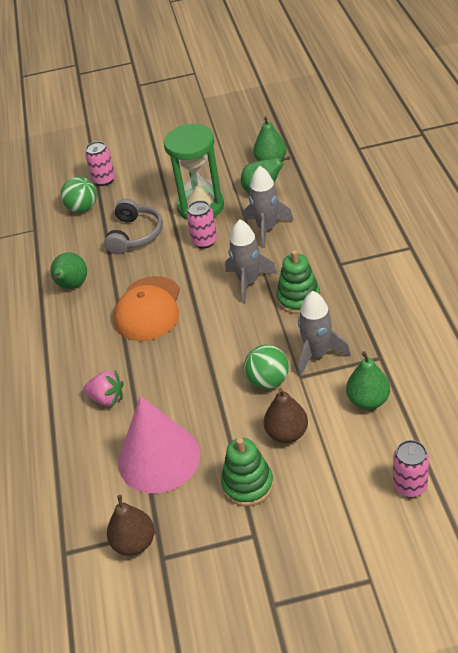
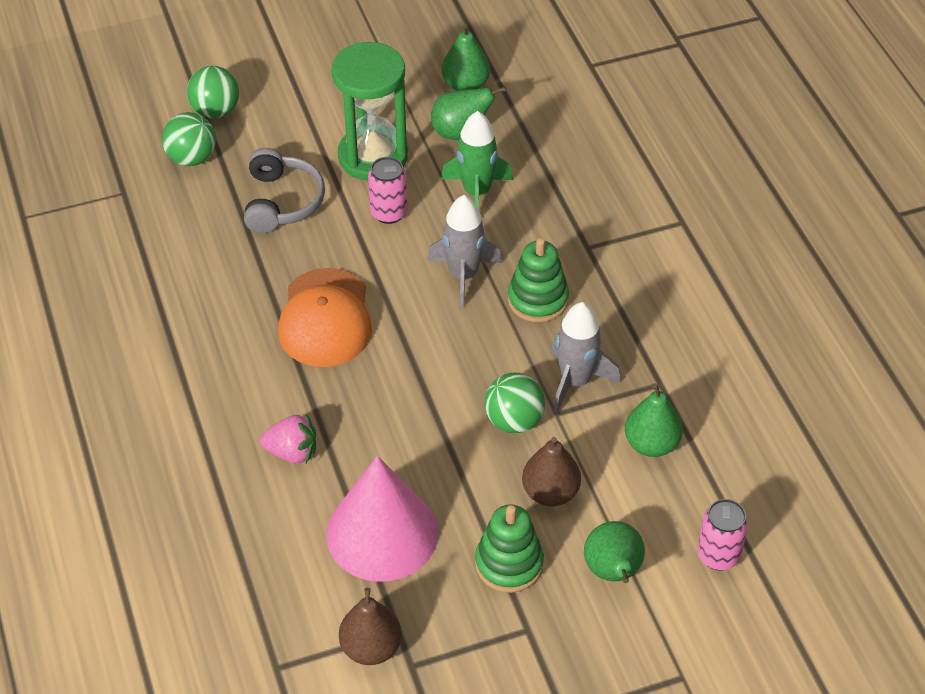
camera: 15 degrees left, 5 degrees up
green pear [51,252,87,289] -> green pear moved to [584,521,645,583]
pink can [85,141,115,186] -> green ball [187,66,239,118]
grey rocket [244,166,294,248] -> green rocket [441,111,513,209]

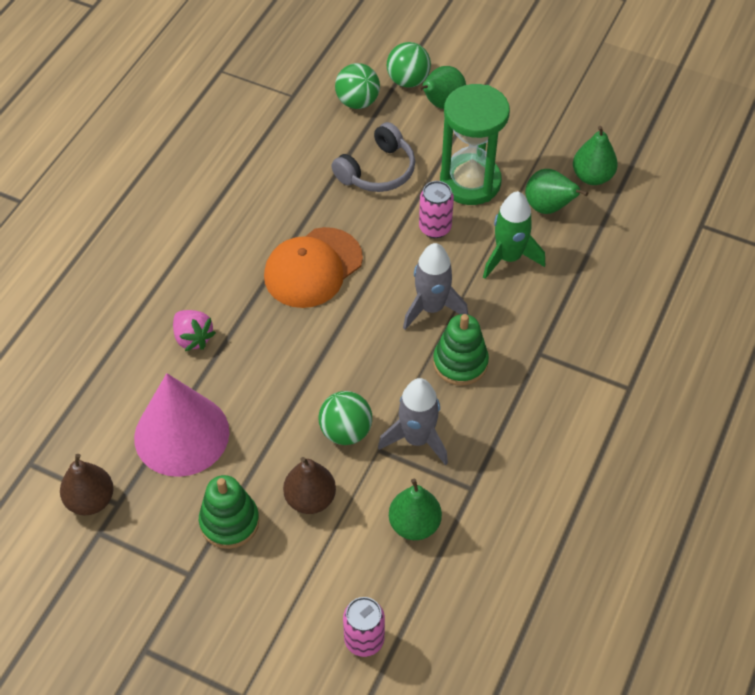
camera: 45 degrees right, 5 degrees up
green pear [584,521,645,583] -> green pear moved to [418,66,466,109]

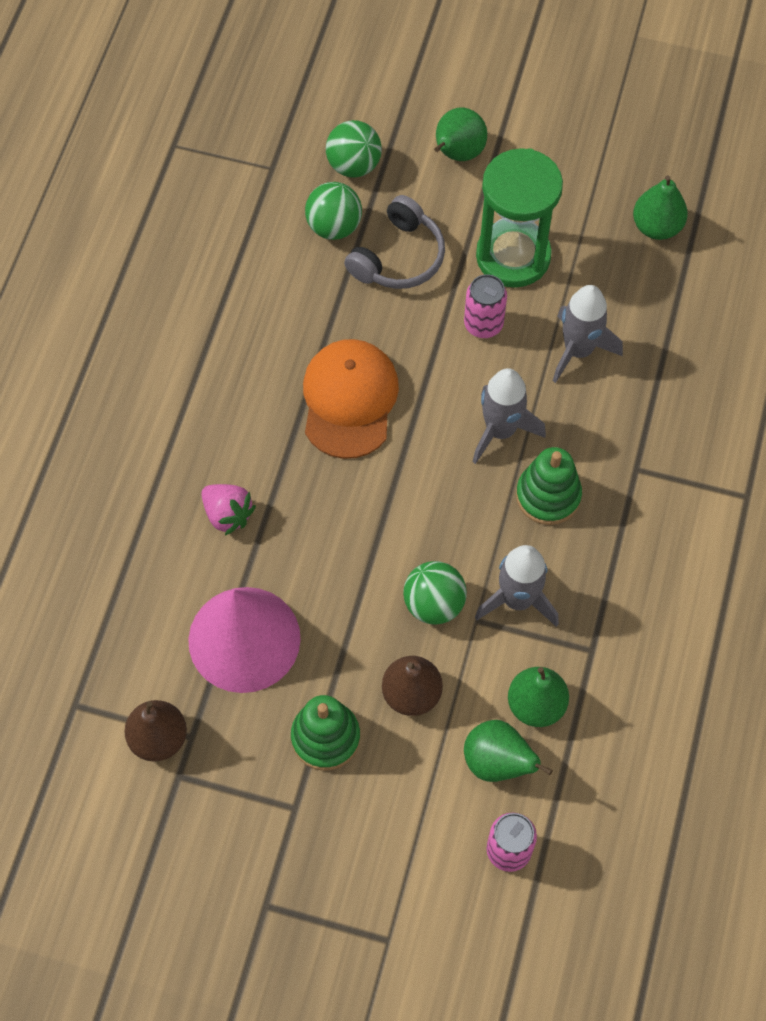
camera: 10 degrees left, 10 degrees up
orange cap [264,227,363,308] -> orange cap turned 150 degrees clockwise [303,339,399,459]
green ball [386,42,431,88] -> green ball moved to [305,182,362,240]
green rocket [483,191,545,279] -> grey rocket [553,285,623,383]
green pear [525,169,588,214] -> green pear moved to [464,720,553,782]

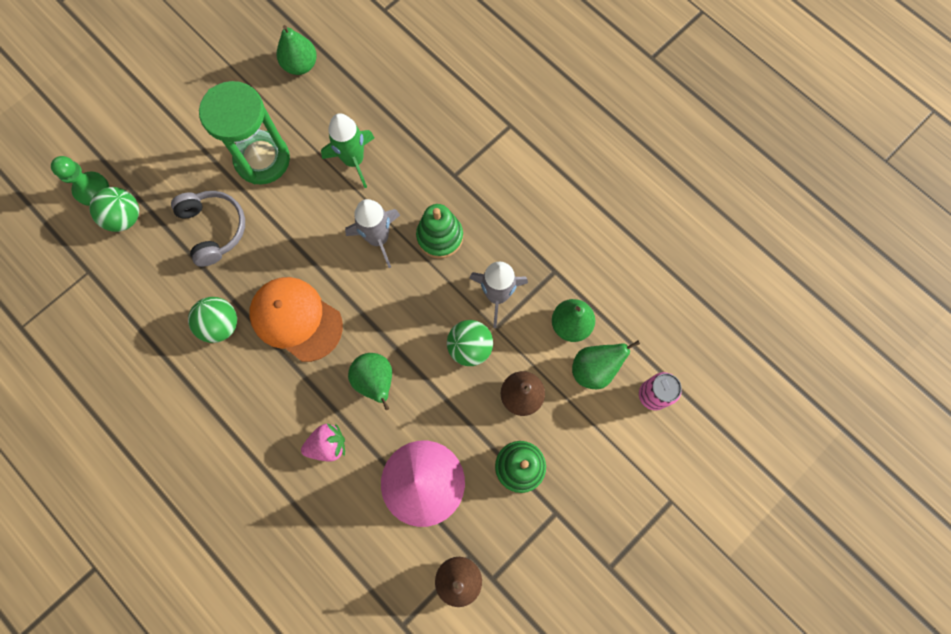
camera: 60 degrees left, 10 degrees up
green ball [305,182,362,240] -> green ball moved to [188,297,237,343]
green pear [434,108,487,161] -> green pear moved to [348,353,392,410]
pink can [464,274,507,338] -> none
grey rocket [553,285,623,383] -> green rocket [321,113,374,188]
none -> green pawn [51,156,109,206]

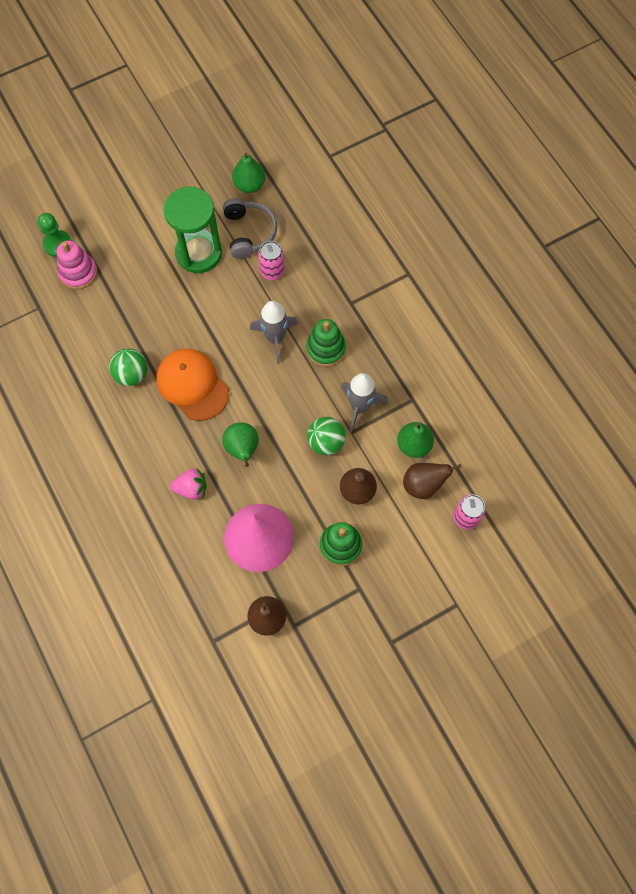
camera: 15 degrees right, 5 degrees down
green ball [90,187,139,232] -> pink stacking toy [57,240,97,290]
grey headphones [171,191,245,267] -> grey headphones moved to [223,198,277,259]
green rocket [321,113,374,188] -> pink can [258,241,285,280]
green pear [572,340,640,390] -> brown pear [403,463,462,499]

